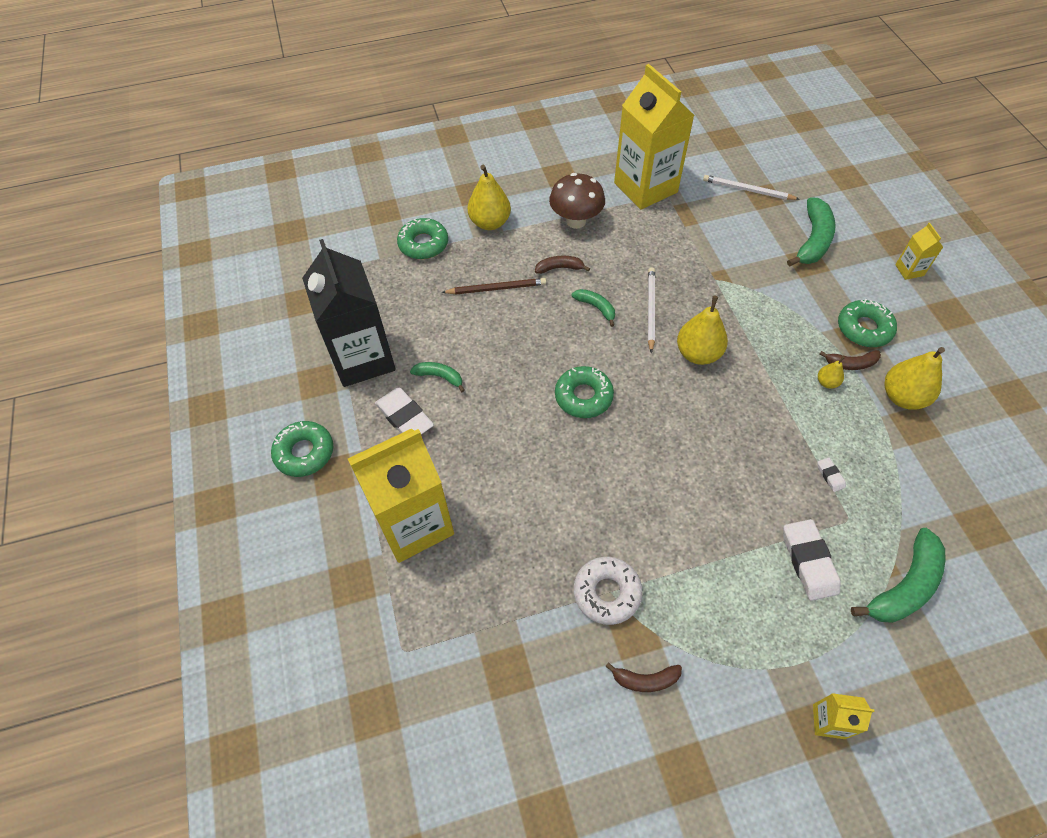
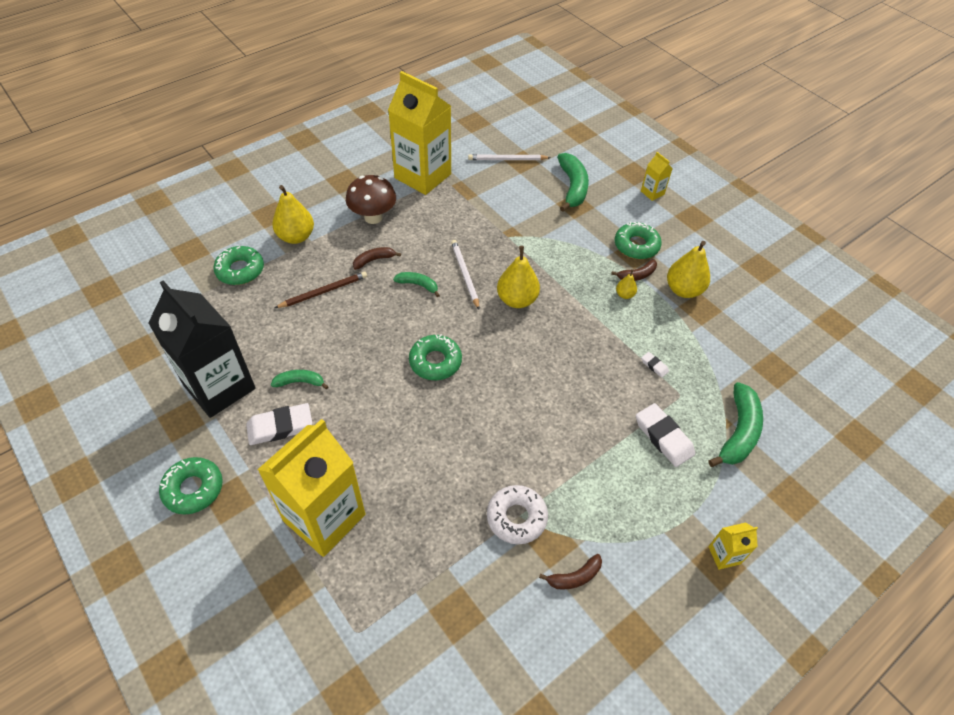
camera: 25 degrees left, 5 degrees down
white eraser [375,388,434,435] -> white eraser turned 45 degrees counterclockwise [246,403,312,445]

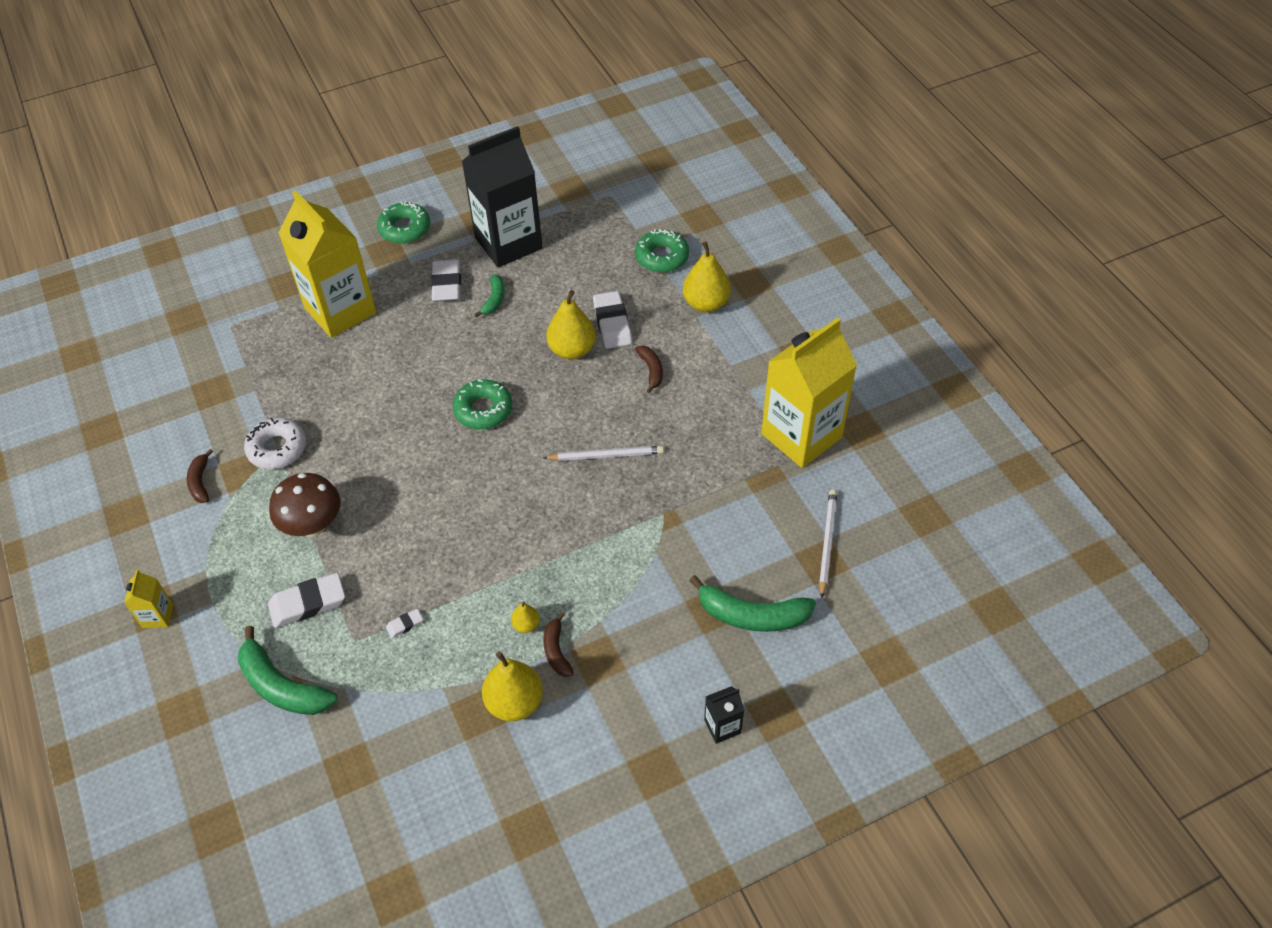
camera: 105 degrees right, 0 degrees up
brown pencil [275,272,367,308] -> white eraser [593,291,632,349]
brown mushroom [346,175,396,224] -> brown mushroom moved to [269,473,341,537]
green banana [393,272,440,297] -> none
yellow pear [497,246,540,308] -> yellow pear moved to [546,290,596,359]
green donut [615,222,662,259] -> none
yellow carton [641,152,673,201] -> black carton [704,686,744,744]

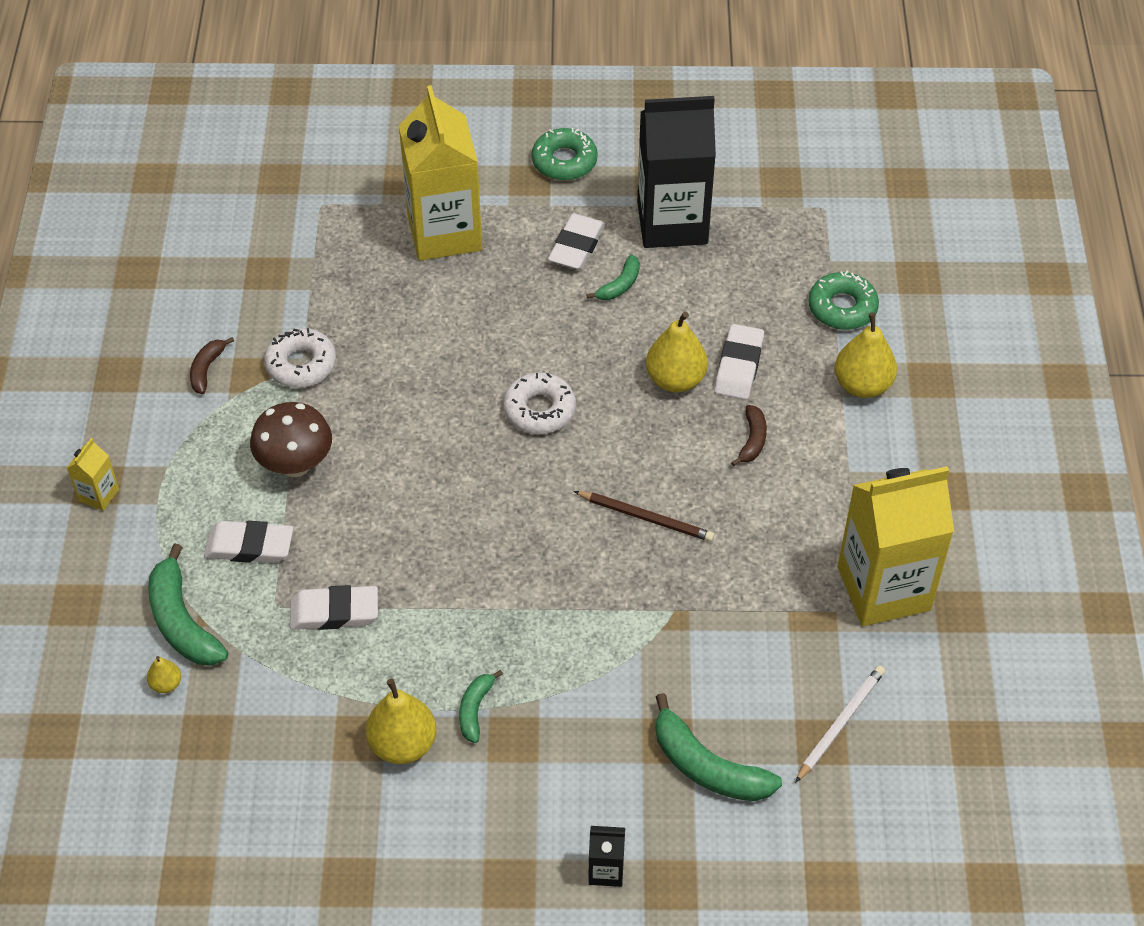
camera: 25 degrees right, 0 degrees up
white eraser [386,609,423,638] -> white eraser [290,585,378,630], size x2.12
green donut [452,379,512,429] -> white donut [503,372,576,434]
yellow pear [511,602,540,633] -> yellow pear moved to [147,656,181,693]
white pencil [543,446,664,461] -> brown pencil [574,491,714,542]
brown banana [544,612,574,677] -> green banana [459,670,503,743]

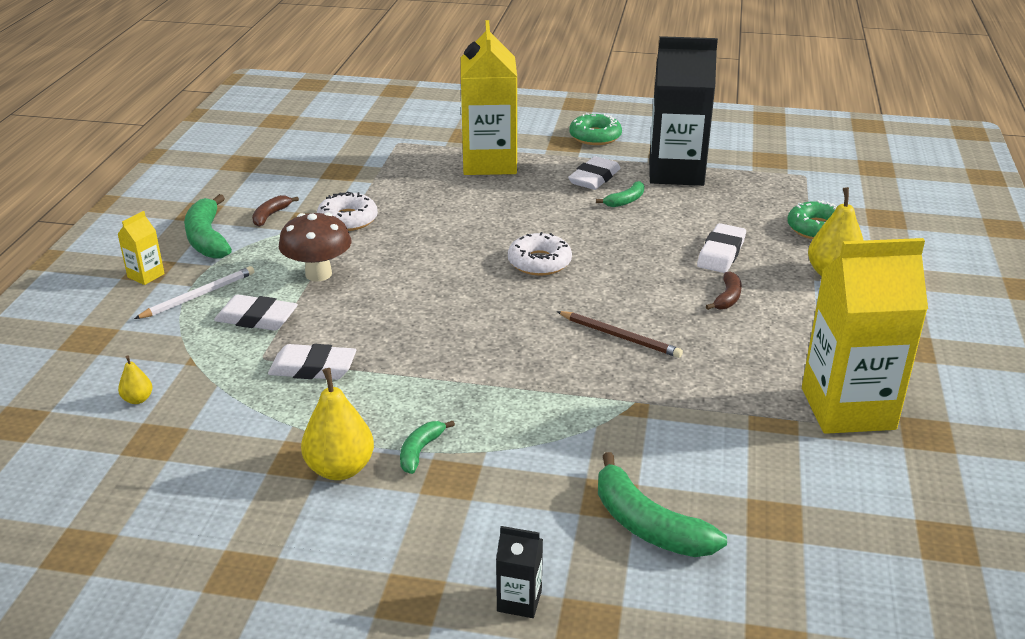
camera: 10 degrees right, 20 degrees down
green banana [148,543,228,666] -> green banana moved to [184,194,232,259]
yellow pear [646,312,708,392] -> none
white pencil [795,665,885,783] -> white pencil moved to [134,266,255,319]

